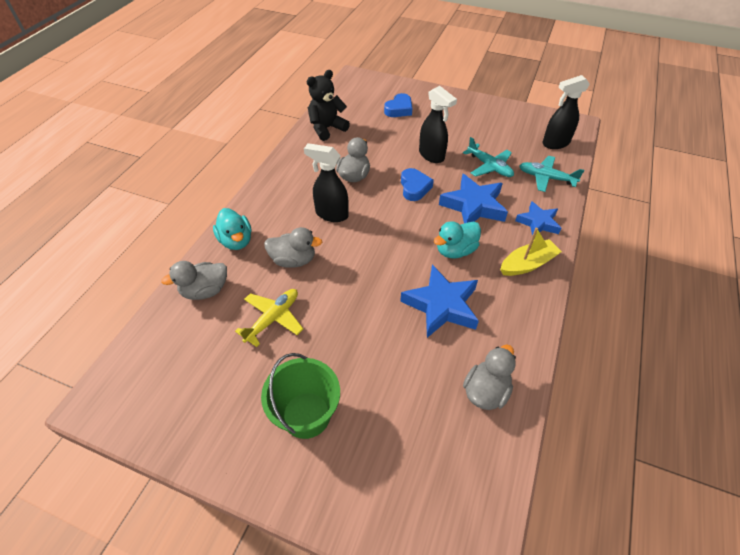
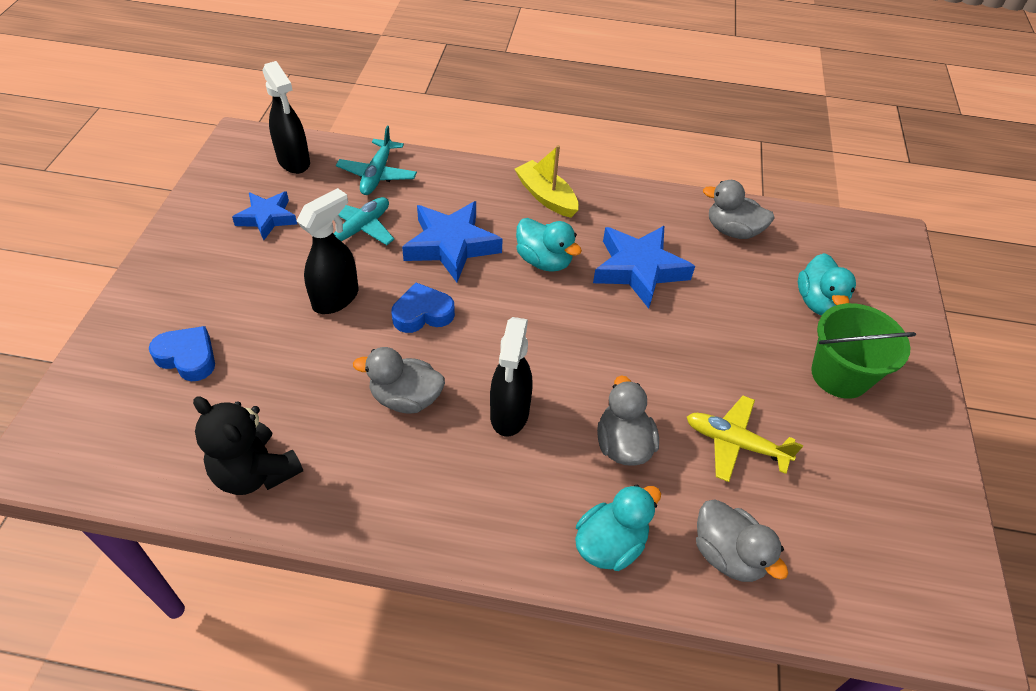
camera: 105 degrees left, 0 degrees up
blue star [515,201,561,235] -> blue star moved to [232,191,297,240]
none -> turquoise duck [798,253,856,316]

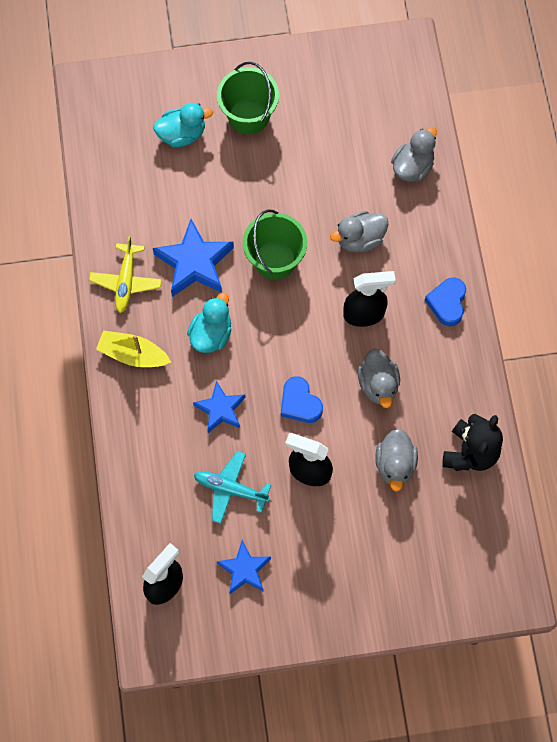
camera: 105 degrees left, 20 degrees up
blue heart [149,326,215,381] -> blue heart moved to [425,277,466,326]
turquoise plane [336,126,417,195] -> none
blue star [402,201,503,282] -> blue star [193,381,245,433], size x0.63
yellow boat [515,145,579,218] -> yellow boat turned 75 degrees clockwise [96,330,171,367]
turquoise duck [575,485,661,571] -> none
yellow plane [687,396,803,482] -> yellow plane moved to [89,236,162,313]
grey duck [703,180,775,239] -> grey duck moved to [375,429,418,492]
none -> green bucket [243,209,307,280]

